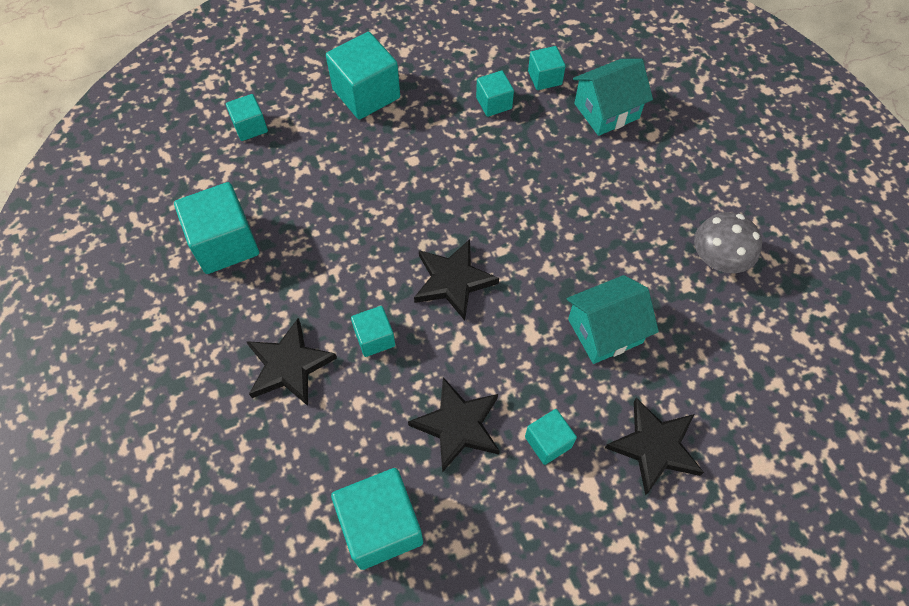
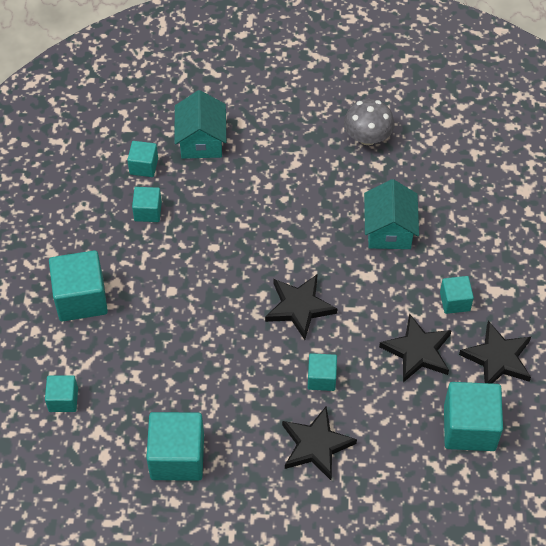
camera: 65 degrees left, 5 degrees down
black star [605,398,704,495] -> black star moved to [459,321,531,384]

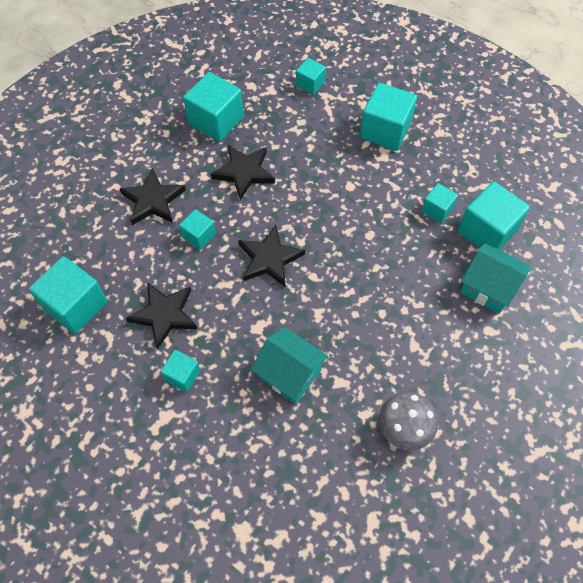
camera: 125 degrees right, 5 degrees up
turquoise cube [127,141,158,177] -> turquoise cube [458,181,530,250], size x1.81
black star [459,321,531,384] -> black star moved to [211,145,275,200]

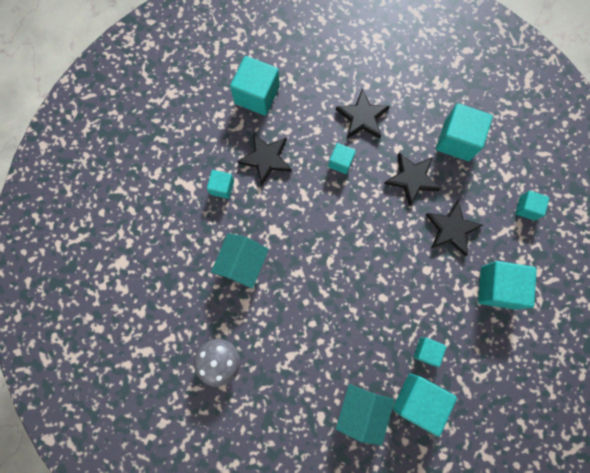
camera: 75 degrees right, 15 degrees up
black star [238,225,305,287] -> black star moved to [426,200,483,256]

